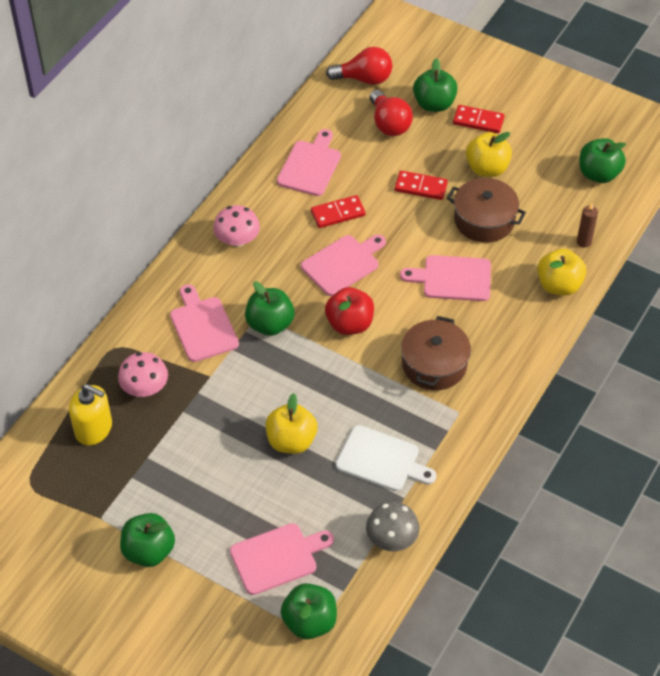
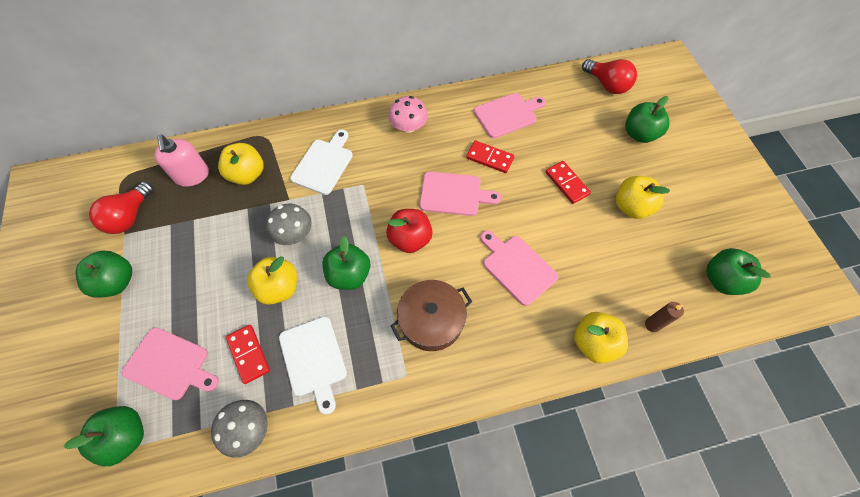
camera: 45 degrees right, 10 degrees up
yellow soap dispenser [69,384,112,445] -> pink soap dispenser [154,135,209,187]
pink mushroom [118,352,168,397] -> yellow apple [218,143,264,185]
pink cutting board [170,284,239,362] -> white cutting board [290,130,353,195]
green apple [245,281,295,336] -> green apple moved to [322,236,370,290]
red light bulb [370,90,413,136] -> red light bulb moved to [89,182,154,234]
brown pot [447,178,526,243] -> none
red domino [453,105,505,133] -> red domino moved to [226,325,270,384]
none -> grey mushroom [266,203,312,245]

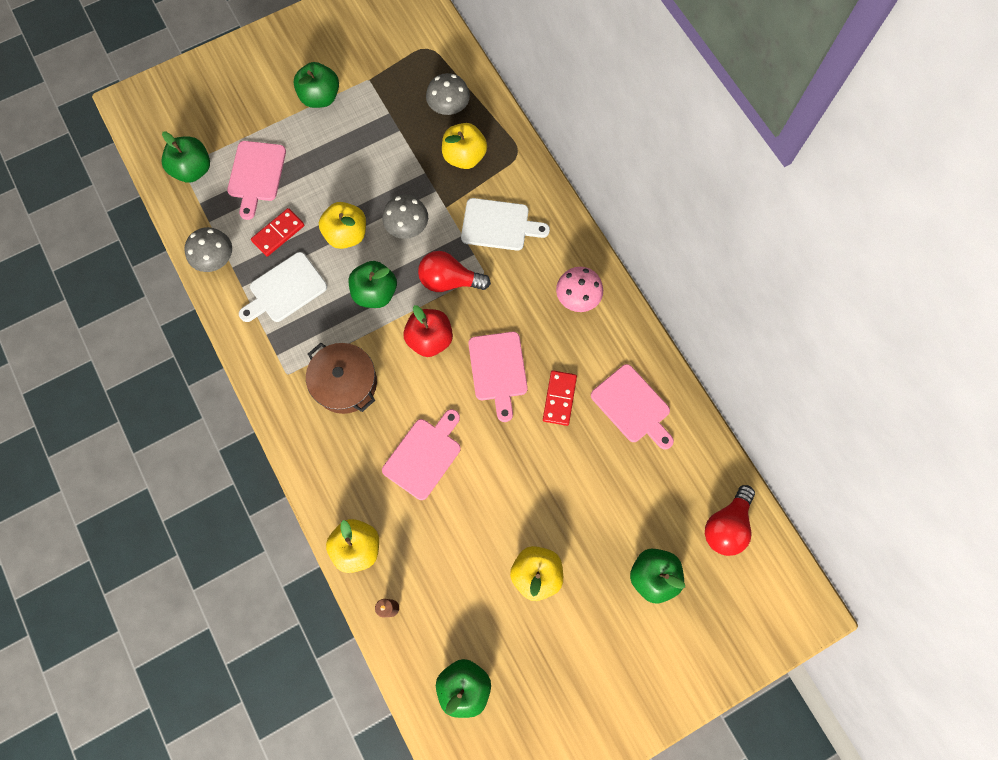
camera: 75 degrees right, 10 degrees up
red light bulb [89,182,154,234] -> red light bulb moved to [418,251,491,292]
pink soap dispenser [154,135,209,187] -> grey mushroom [426,73,470,115]
red domino [546,161,591,204] -> none

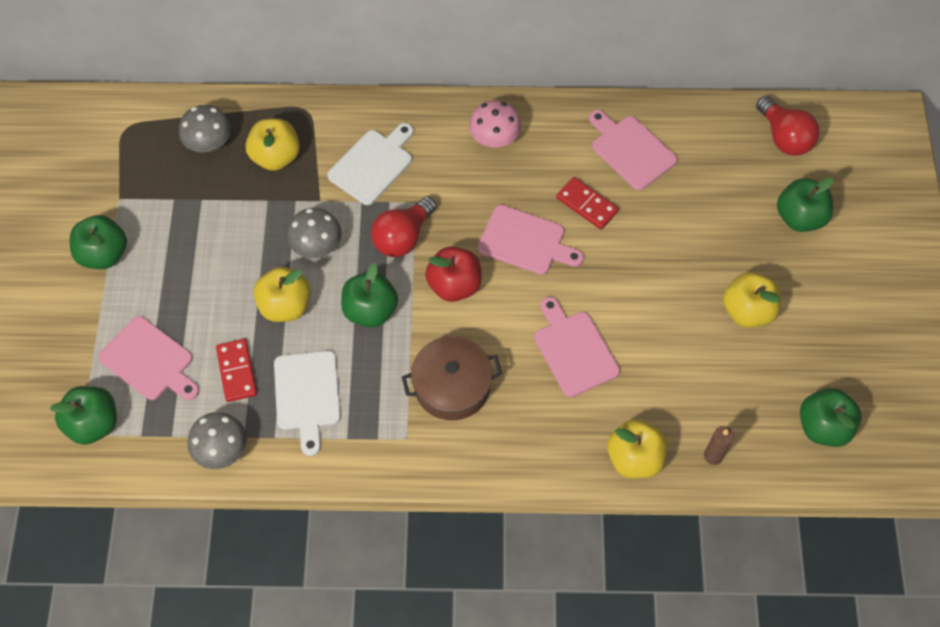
camera: 60 degrees left, 10 degrees down
pink cutting board [591,364,674,450] -> pink cutting board turned 120 degrees counterclockwise [589,110,677,190]

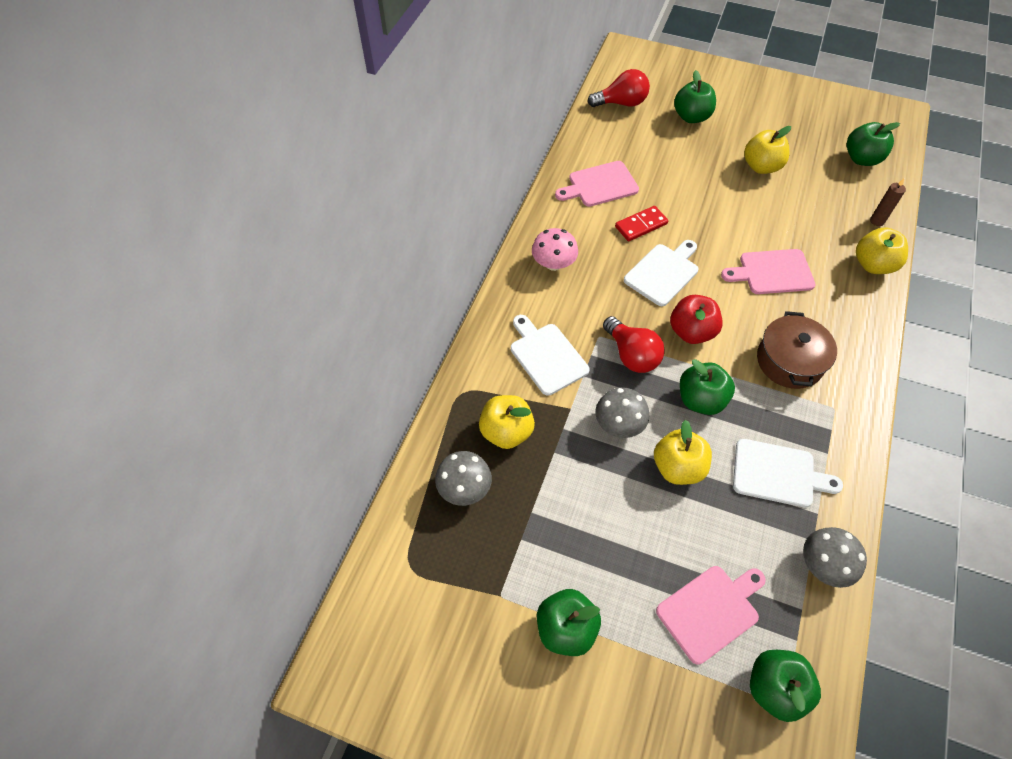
camera: 70 degrees left, 5 degrees down
red domino [216,339,257,402] -> none
pink cutting board [478,205,584,275] -> white cutting board [624,240,698,306]

